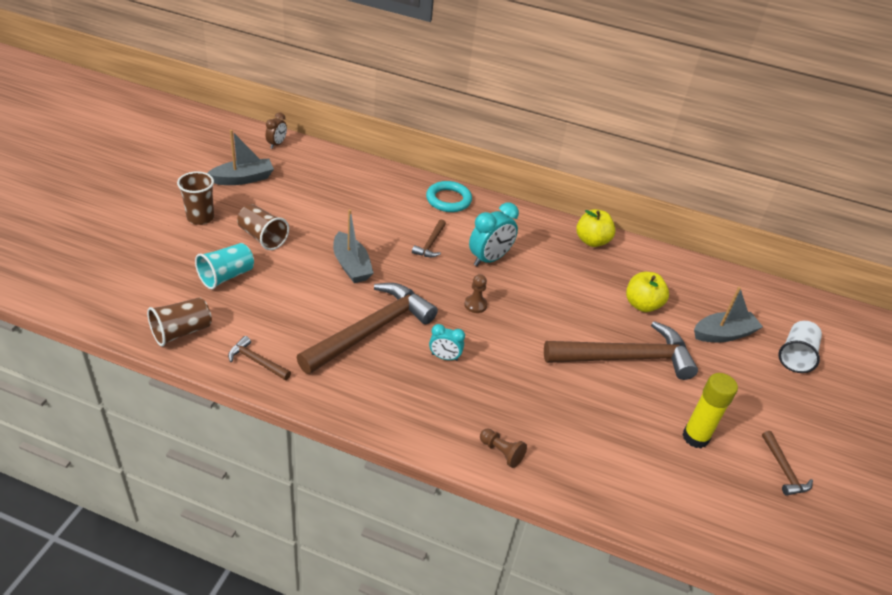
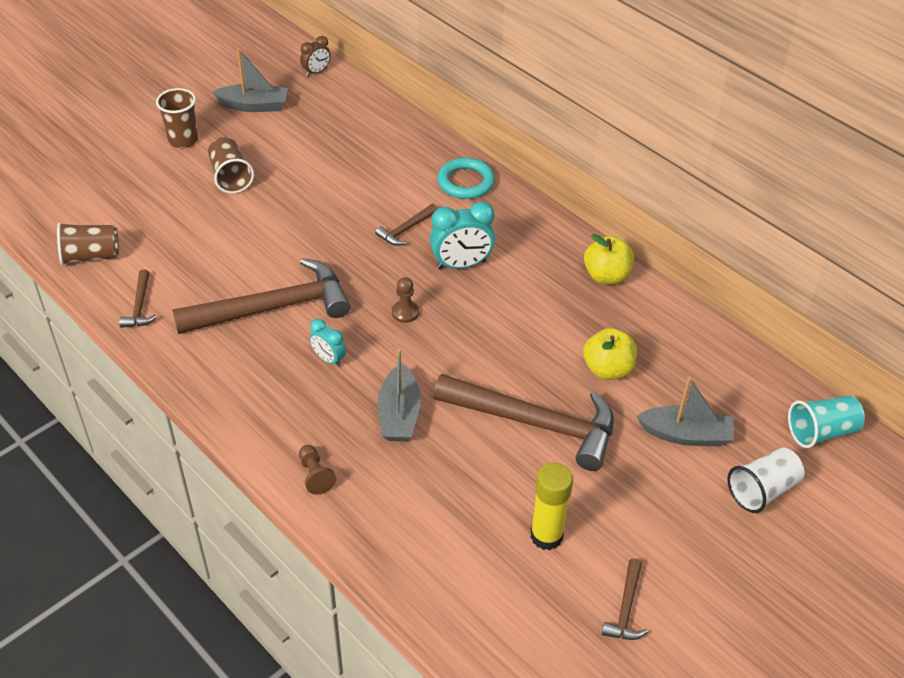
camera: 30 degrees right, 5 degrees up
turquoise cup [195,243,254,289] -> turquoise cup moved to [788,396,865,448]
brown hammer [228,336,291,380] -> brown hammer turned 150 degrees counterclockwise [119,269,157,328]
grey boat [333,209,373,283] -> grey boat moved to [378,349,421,442]

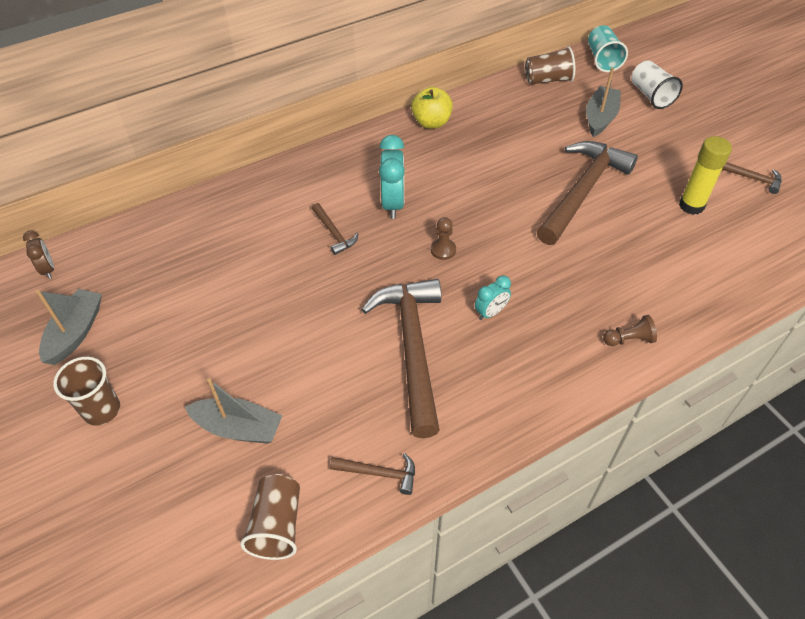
camera: 75 degrees left, 5 degrees up
brown cup [208,137,254,194] -> brown cup moved to [525,46,575,84]
grey boat [378,349,421,442] -> grey boat moved to [185,378,282,444]
turquoise ring [437,158,495,199] -> none
yellow apple [583,328,637,380] -> none

